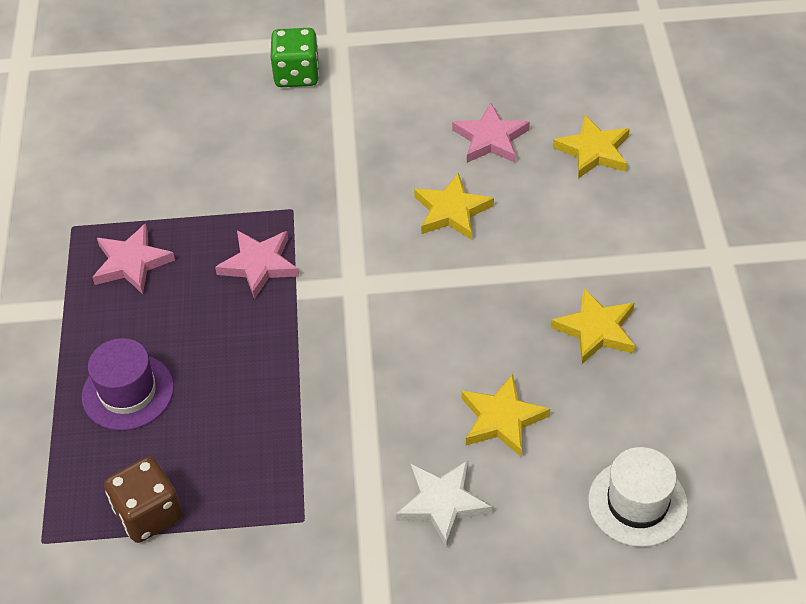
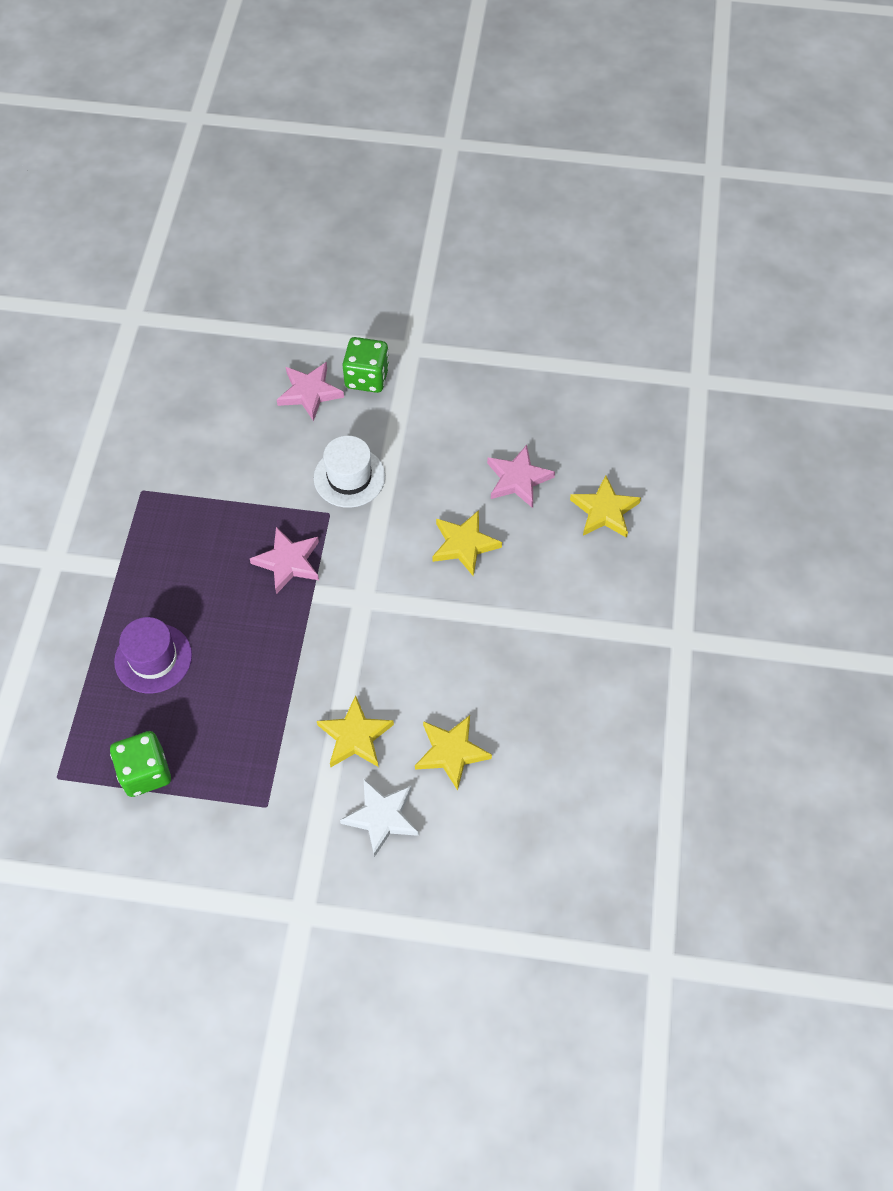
camera: 10 degrees right, 10 degrees up
pink star [92,223,175,294] -> pink star moved to [277,362,344,421]
brown dice [104,457,182,543] -> green dice [110,731,171,797]
yellow star [551,288,635,364] -> yellow star moved to [317,695,394,767]
white hat [588,447,688,547] -> white hat moved to [314,436,385,508]

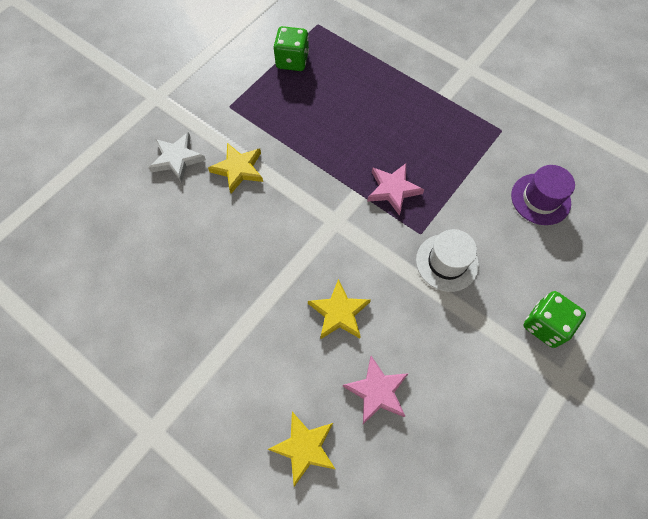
camera: 120 degrees right, 5 degrees up
purple hat [114,617,192,693] -> purple hat moved to [511,165,575,225]
pink star [277,362,344,421] -> none
yellow star [415,715,492,790] -> none

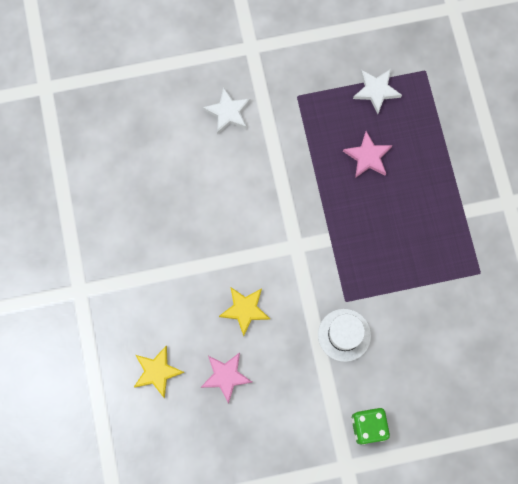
camera: 40 degrees right, 10 degrees up
yellow star [208,143,263,194] -> none
green dice [273,26,309,71] -> white star [353,69,402,114]
pink star [367,164,424,216] -> pink star moved to [343,131,392,178]
purple hat [511,165,575,225] -> none

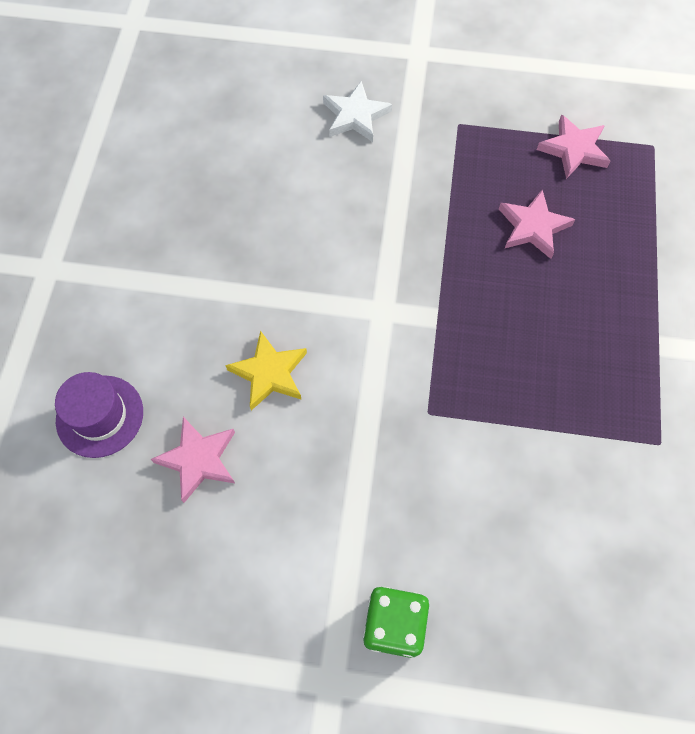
camera: 20 degrees right, 10 degrees down
yellow star [134,346,184,398] -> purple hat [55,372,143,458]
white hat [318,309,371,362] -> none
white star [353,69,402,114] -> pink star [537,114,611,179]

